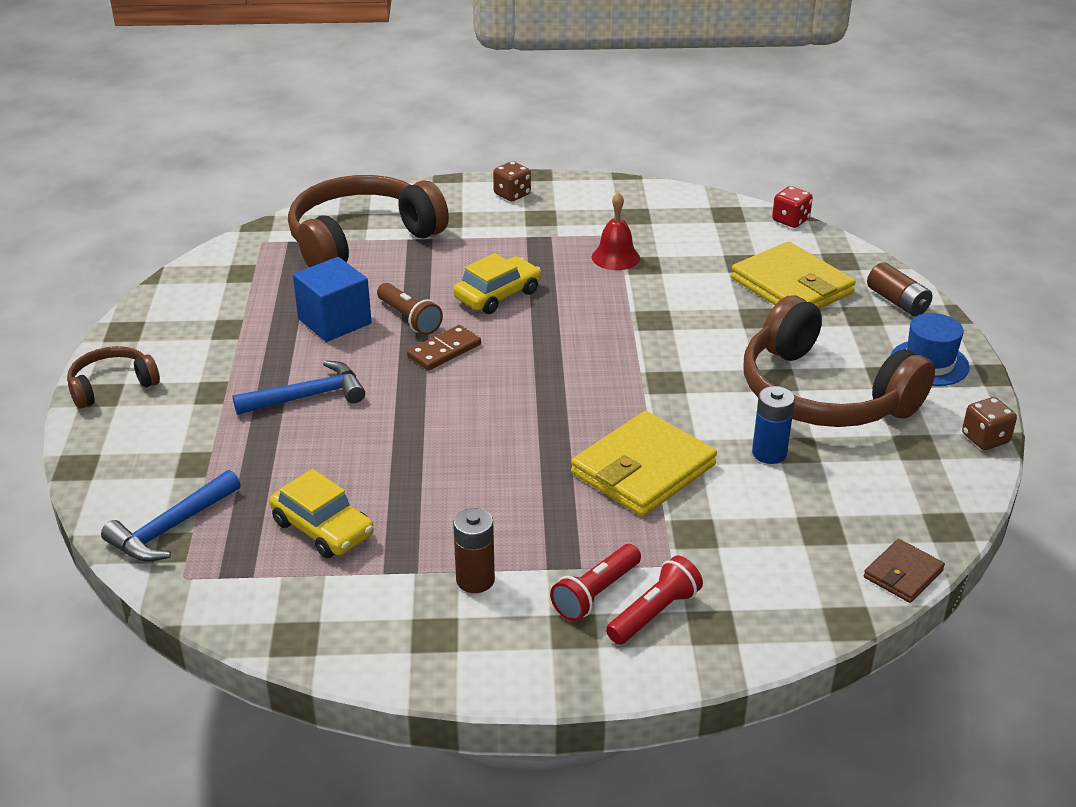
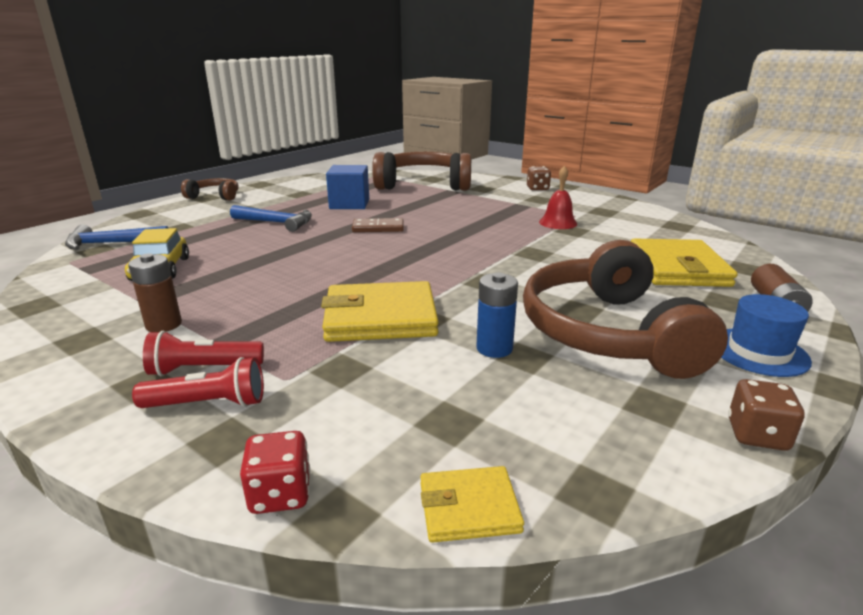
camera: 40 degrees right, 10 degrees down
brown flashlight [377,283,443,335] -> none
yellow car [453,253,541,314] -> none
red dice [772,186,813,228] -> red dice moved to [240,431,310,514]
brown wallet [864,539,945,603] -> yellow wallet [420,466,524,543]

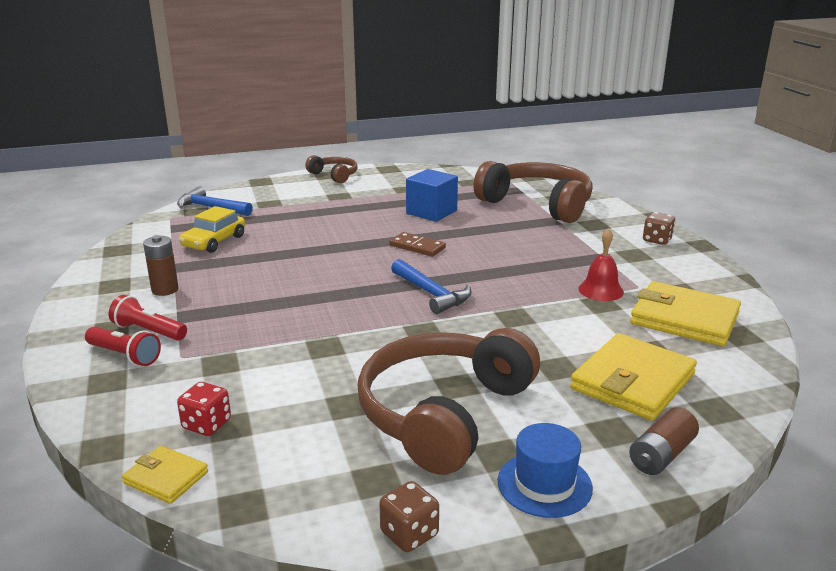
camera: 35 degrees right, 0 degrees up
blue hammer [230,205,312,232] -> blue hammer moved to [391,259,471,314]
red dice [240,431,310,514] -> red dice moved to [177,382,231,436]
yellow wallet [321,281,439,342] -> yellow wallet moved to [630,281,741,346]
blue battery [476,272,518,358] -> none

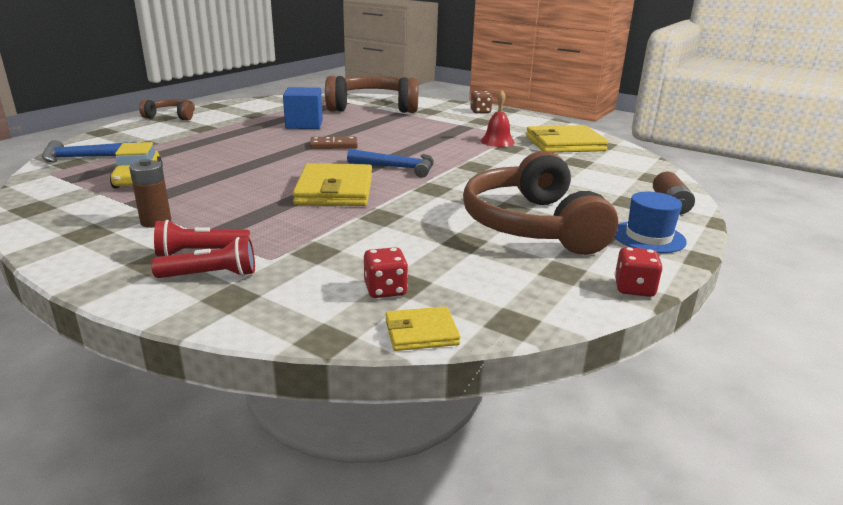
camera: 40 degrees left, 0 degrees up
brown dice [379,481,439,552] -> red dice [615,247,663,297]
yellow wallet [570,333,697,421] -> yellow wallet moved to [293,163,372,206]

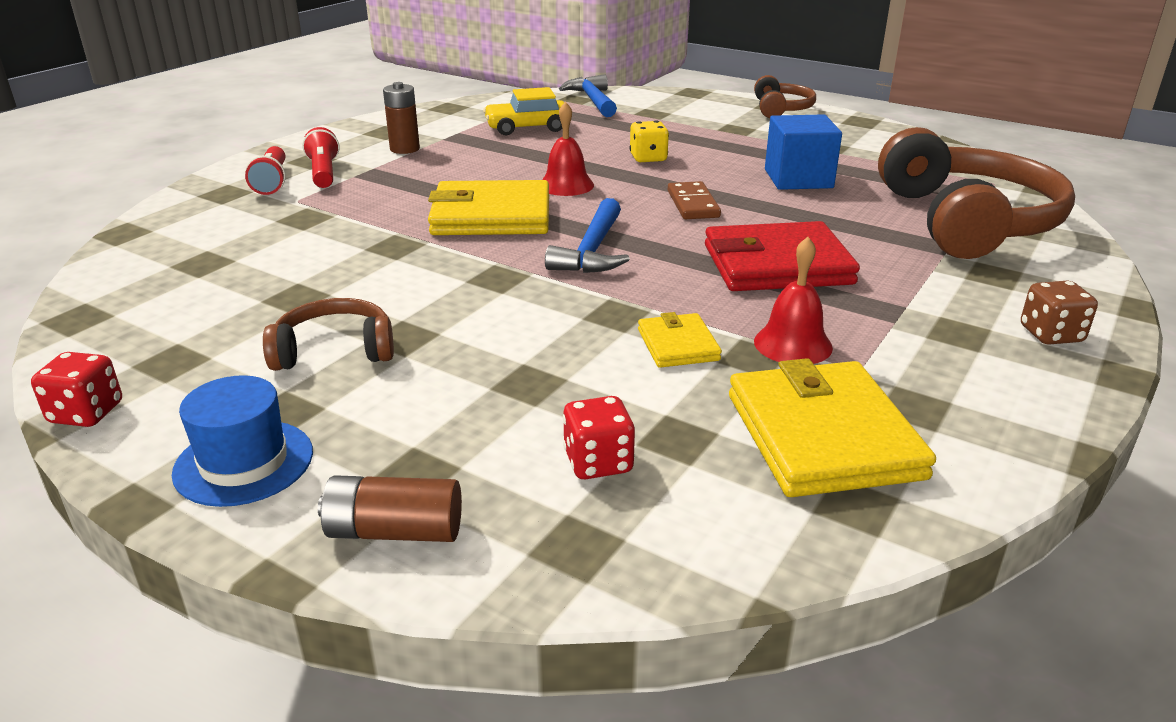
camera: 90 degrees right, 5 degrees up
red dice [364,247,408,298] -> red dice moved to [563,396,635,479]
yellow wallet [385,306,461,351] -> yellow wallet moved to [638,312,722,368]
brown headphones [463,151,618,255] -> brown headphones [263,298,394,371], size x0.49
none -> red bell [542,102,594,196]
none -> yellow dice [629,121,669,162]
none -> red wallet [705,221,860,291]

